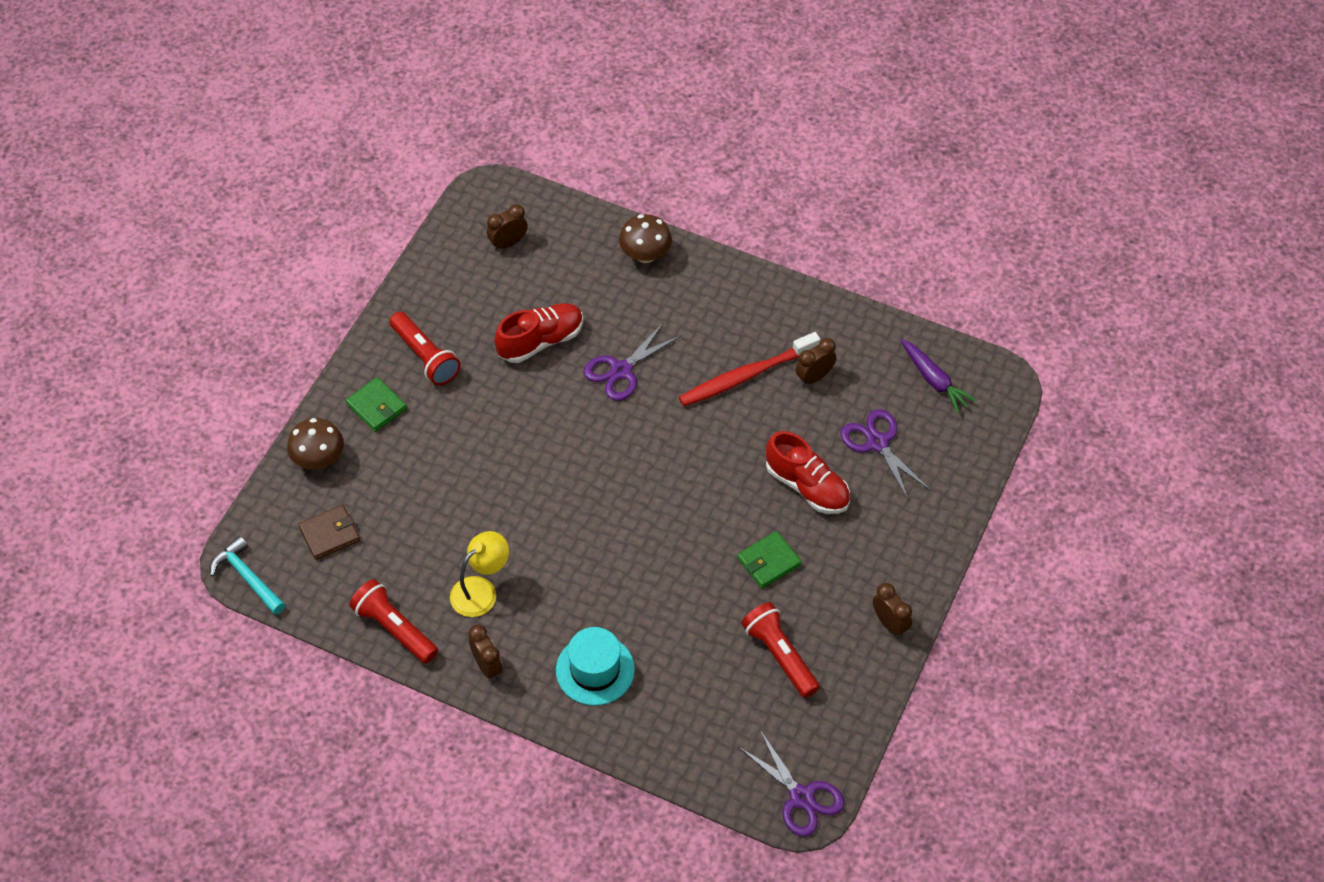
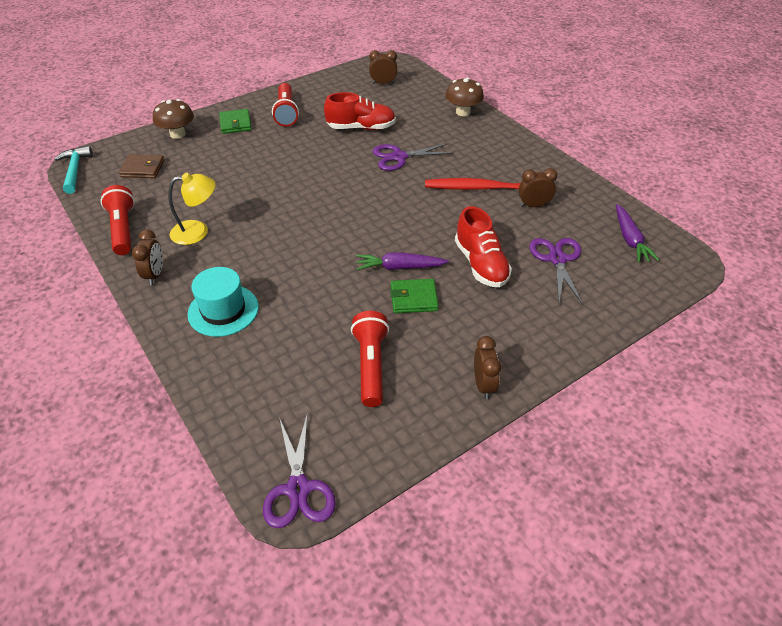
camera: 30 degrees right, 10 degrees down
none -> purple carrot [356,252,449,270]

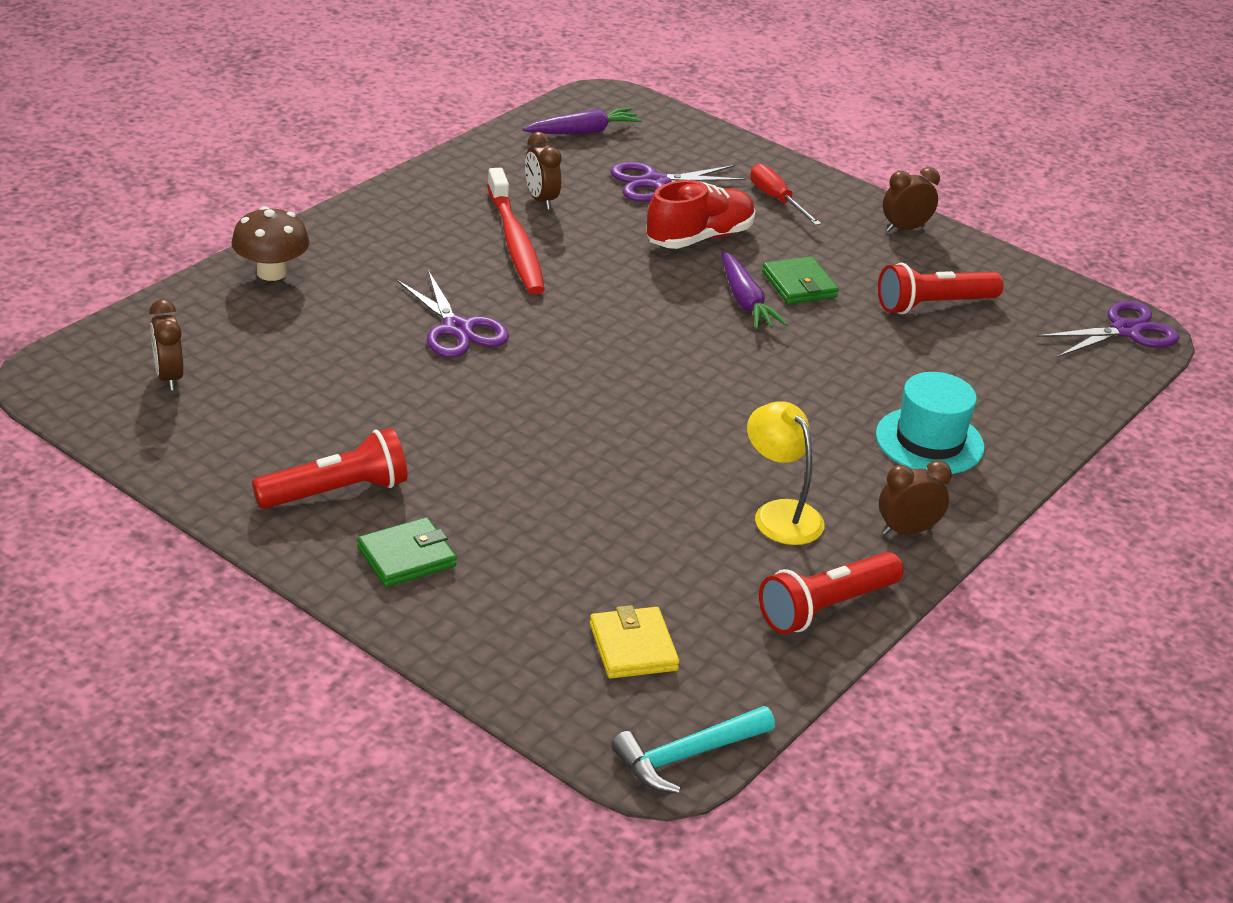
camera: 110 degrees left, 10 degrees down
brown wallet [119,154,165,178] -> yellow wallet [590,605,679,678]
brown mushroom [153,99,194,139] -> none
red shoe [324,92,396,130] -> none
none -> red screwdriver [750,164,821,226]

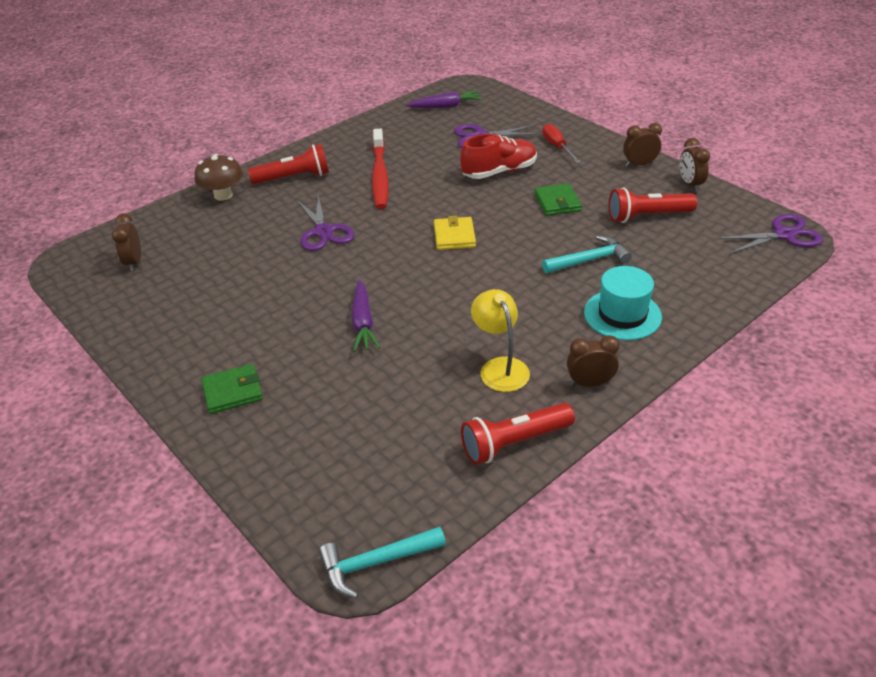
camera: 15 degrees right, 5 degrees up
red flashlight [252,428,408,509] -> red flashlight moved to [248,144,329,184]
brown clock [525,132,562,209] -> brown clock moved to [680,138,710,192]
yellow wallet [590,605,679,678] -> yellow wallet moved to [434,216,476,250]
purple carrot [721,251,788,329] -> purple carrot moved to [351,280,380,352]
none -> turquoise hammer [542,235,632,273]

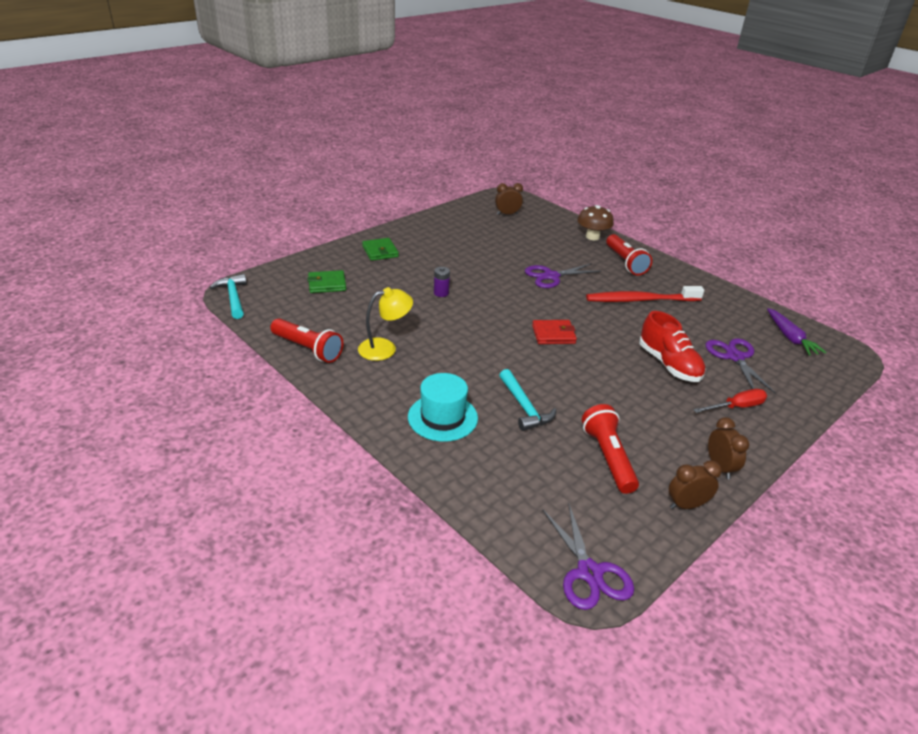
camera: 85 degrees right, 5 degrees down
purple carrot [351,280,380,352] -> purple battery [434,267,450,297]
yellow wallet [434,216,476,250] -> red wallet [532,320,577,344]
red flashlight [461,403,575,465] -> red flashlight turned 150 degrees clockwise [270,318,343,363]
green wallet [535,183,582,216] -> green wallet moved to [307,270,346,293]
brown clock [567,335,620,387] -> none

